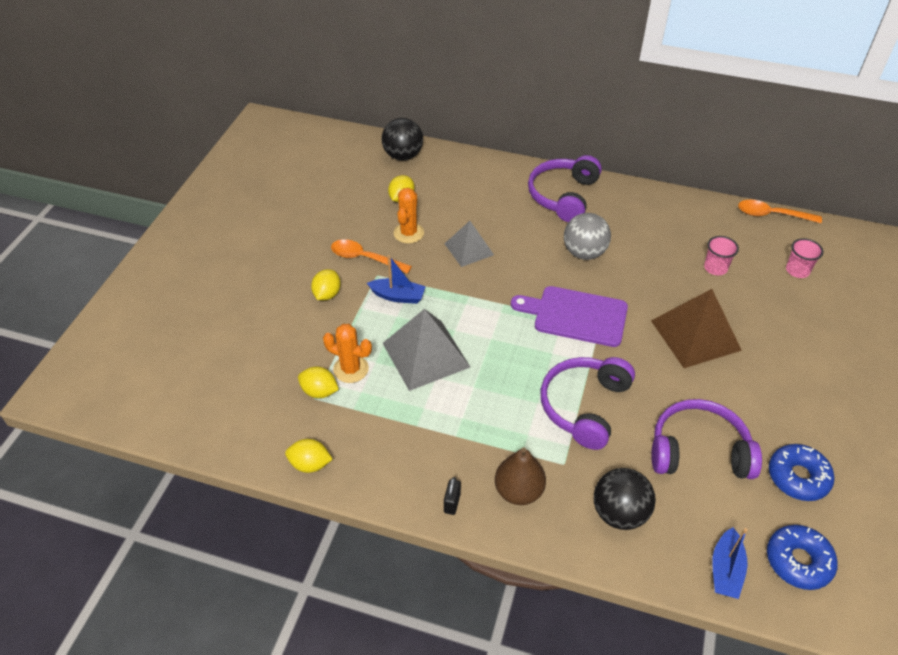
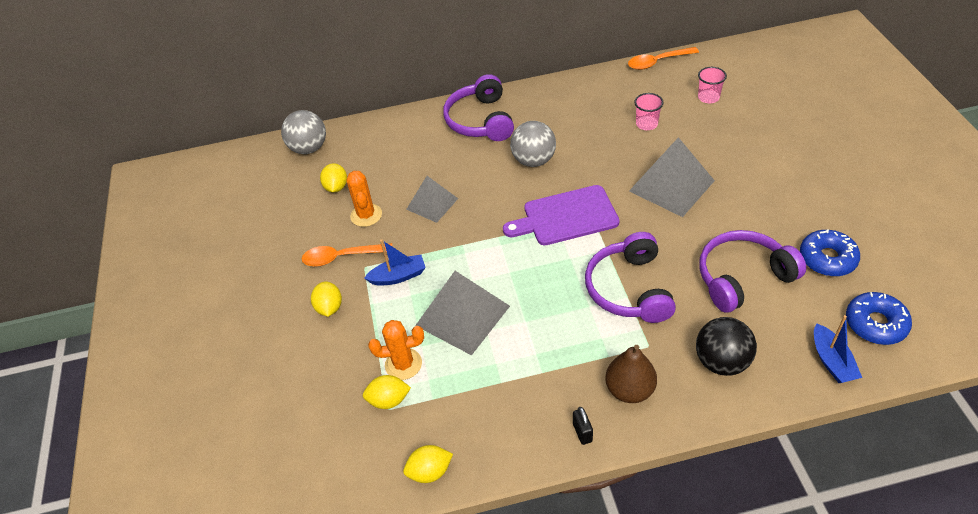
camera: 25 degrees left, 0 degrees up
black ball [382,118,423,161] -> grey ball [281,110,326,154]
brown pyramid [651,289,742,368] -> grey pyramid [629,137,715,217]

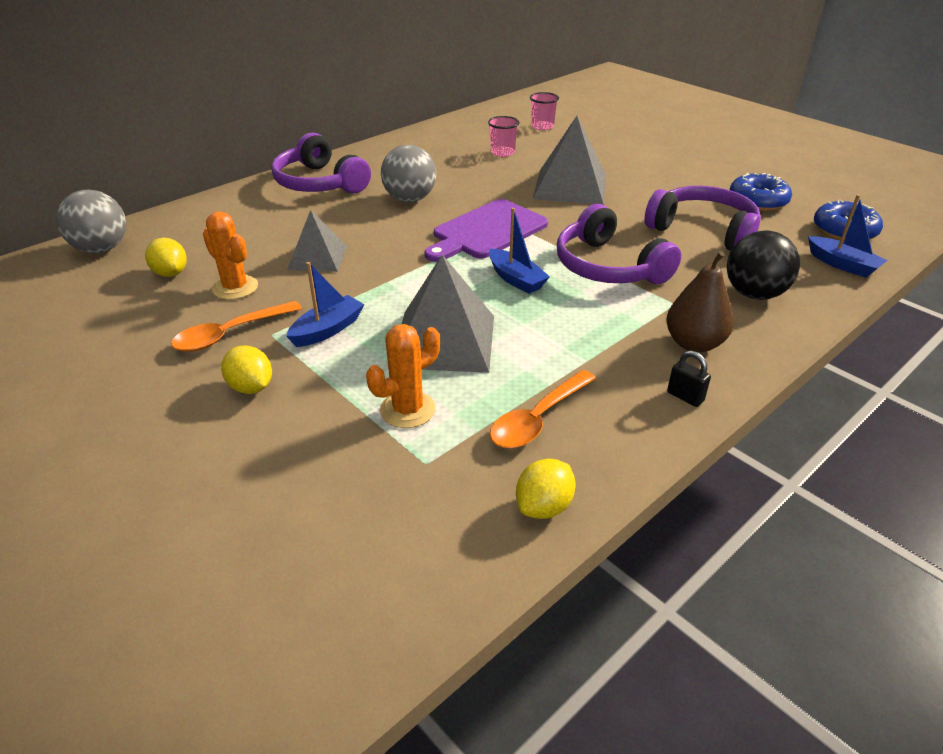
camera: 35 degrees left, 10 degrees down
yellow lemon [363,375,411,409] -> none
orange spoon [628,47,699,70] -> orange spoon moved to [490,370,596,449]
purple headphones [699,230,806,313] -> purple headphones turned 90 degrees clockwise [645,186,761,251]
none -> blue boat [489,208,550,294]

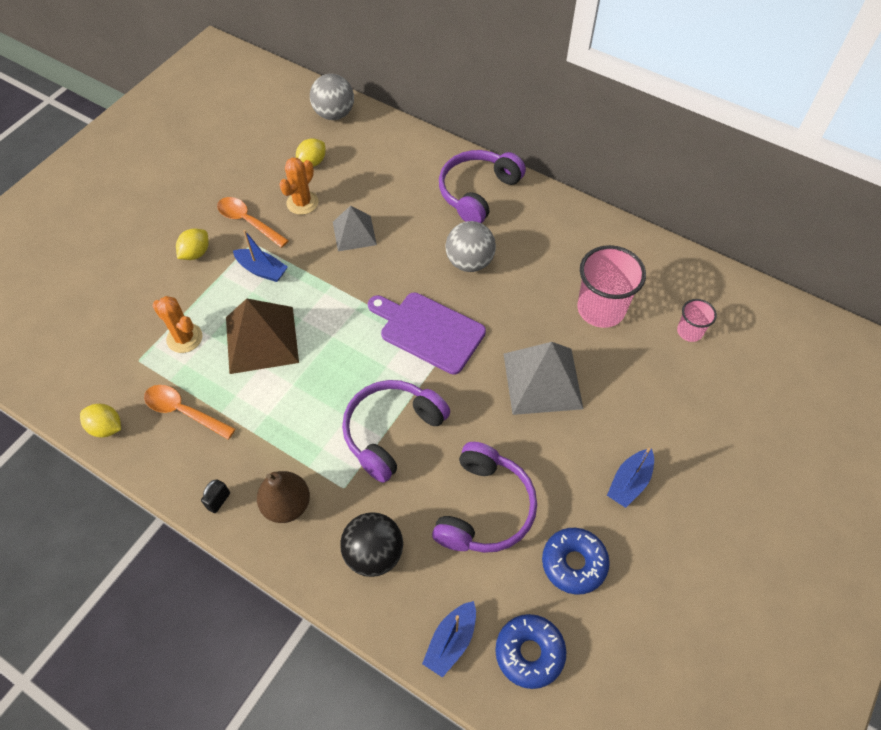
camera: 75 degrees right, 20 degrees up
grey pyramid [402,255,494,373] -> brown pyramid [226,299,299,374]
pink cup [488,116,519,157] -> pink cup [577,245,646,328], size x1.89
blue boat [489,208,550,294] -> blue boat moved to [607,448,654,508]

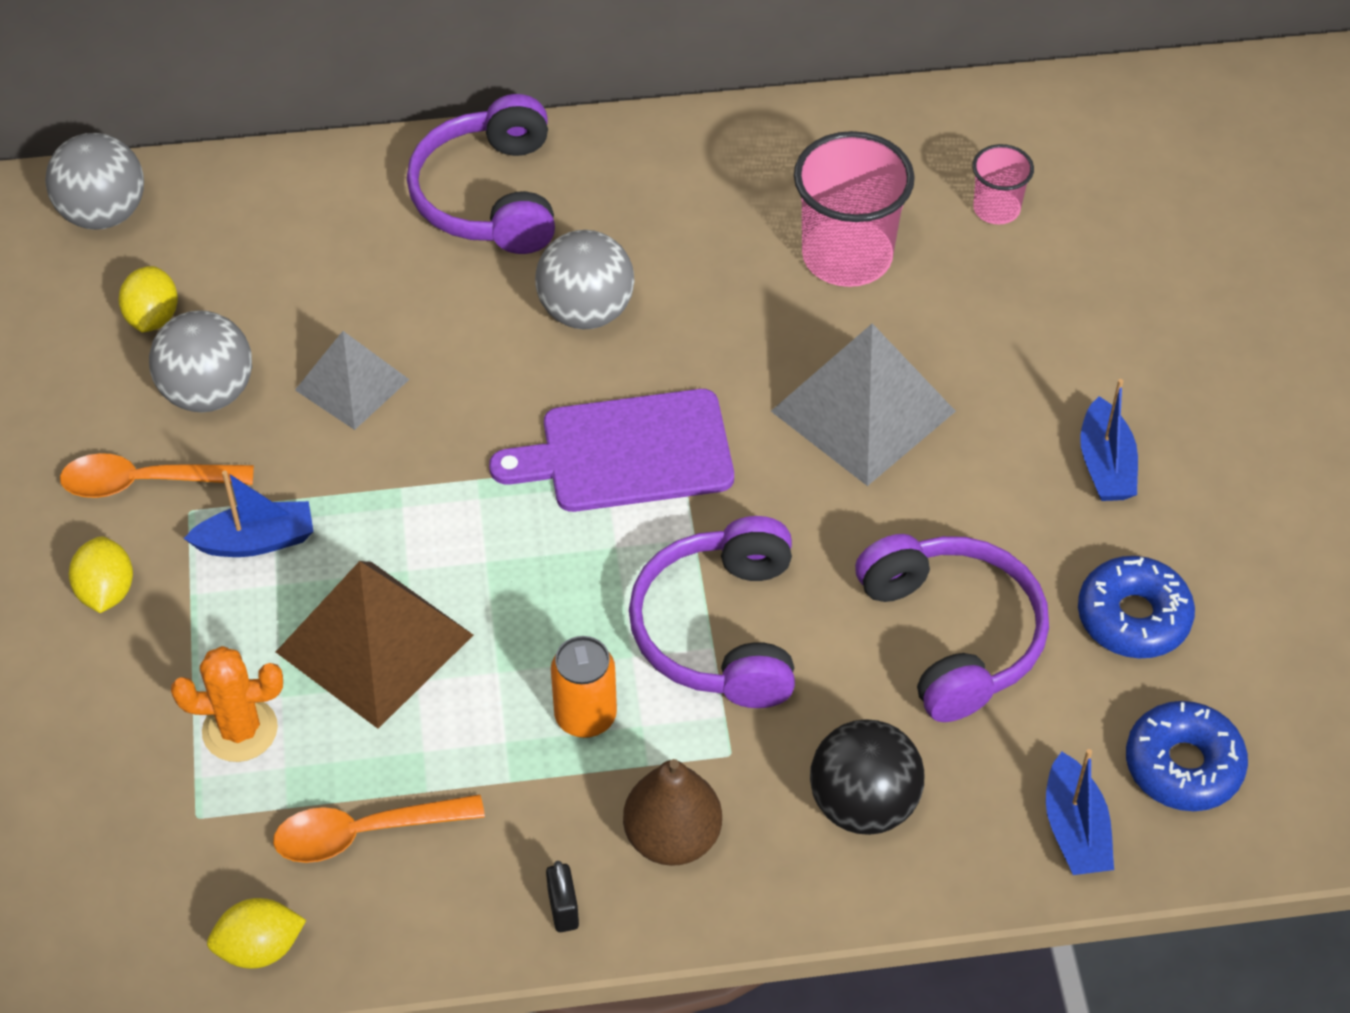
camera: 40 degrees left, 5 degrees down
orange cactus [279,157,318,215] -> grey ball [149,310,252,412]
none -> orange can [551,636,617,738]

